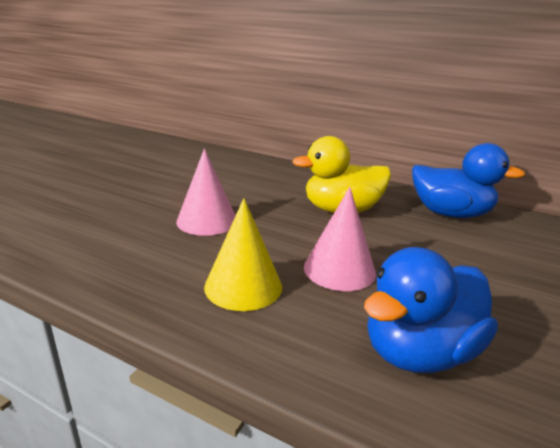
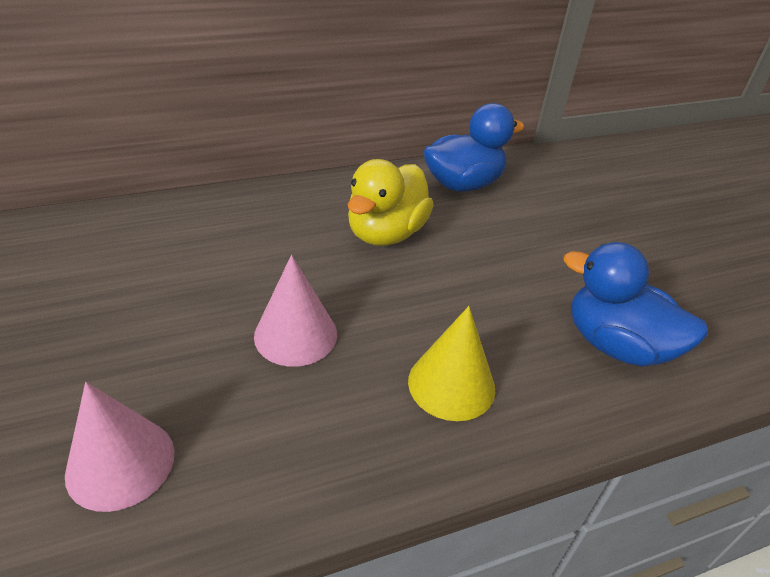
camera: 50 degrees left, 15 degrees up
pink cone [304,187,376,291] -> pink cone moved to [65,382,174,512]
blue duck [364,247,498,373] -> blue duck turned 120 degrees clockwise [563,242,708,367]

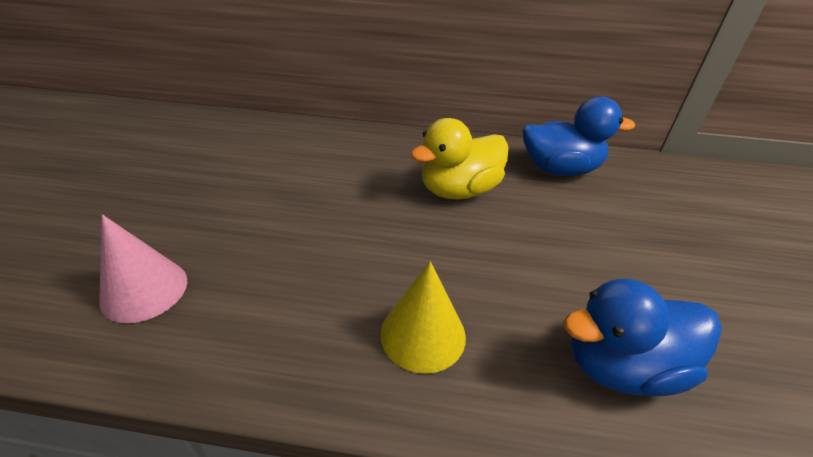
camera: 30 degrees right, 0 degrees up
pink cone [254,255,337,367] -> none
blue duck [563,242,708,367] -> blue duck turned 75 degrees counterclockwise [564,279,722,397]

